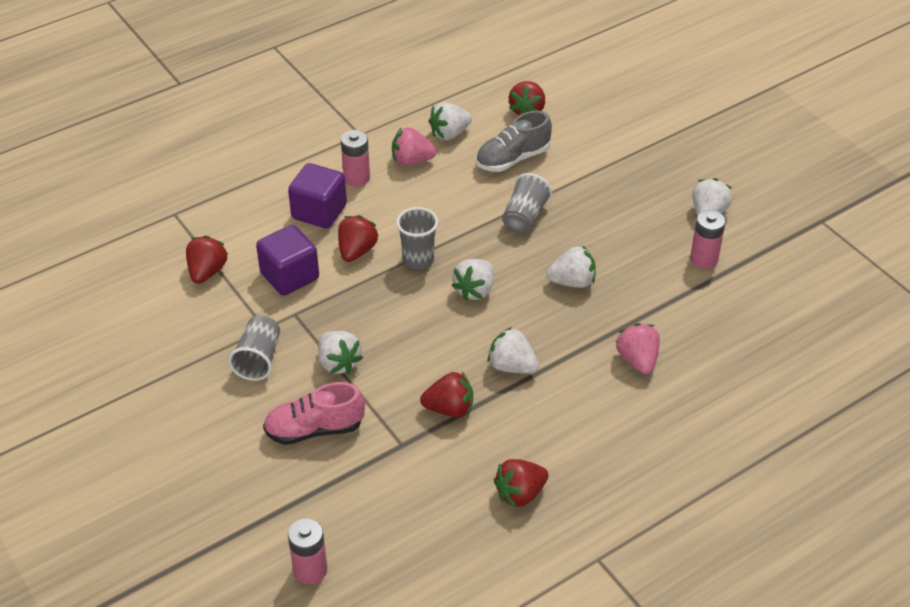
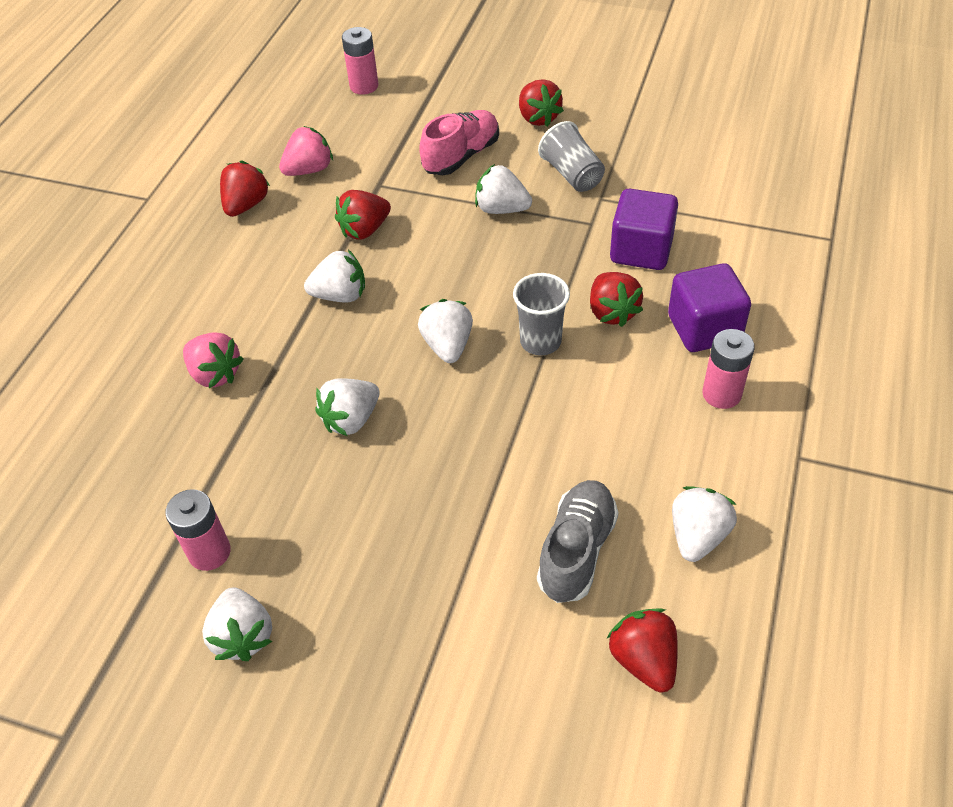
camera: 145 degrees right, 5 degrees up
red strawberry [186,236,228,284] -> red strawberry moved to [519,79,564,127]
pink strawberry [392,127,437,166] -> pink strawberry moved to [279,126,333,176]
grey cup [502,173,552,233] -> none

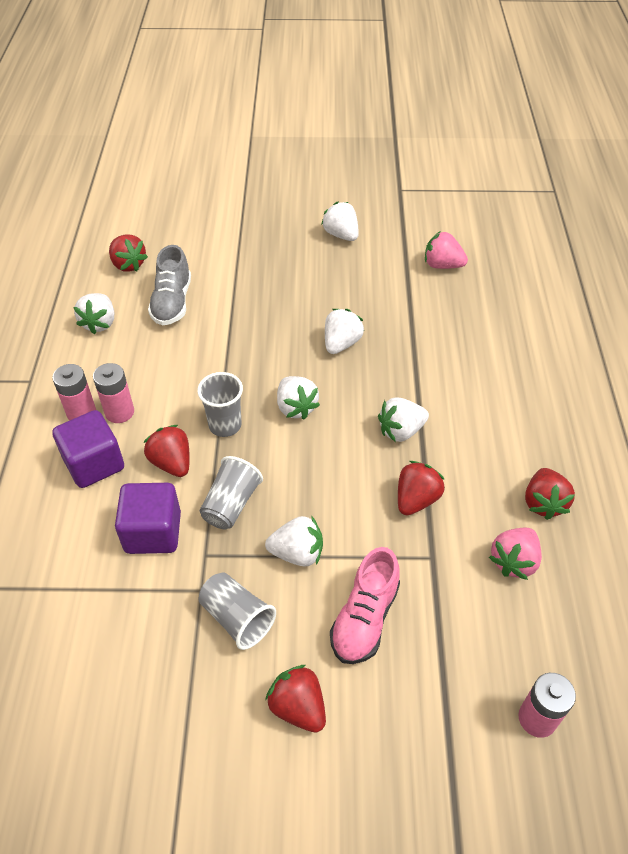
camera: 160 degrees right, 0 degrees up
pink battery [165,489,231,571] -> pink battery moved to [93,363,134,423]
pink strawberry [183,332,244,388] -> pink strawberry moved to [425,231,468,269]
none -> grey cup [200,456,263,529]

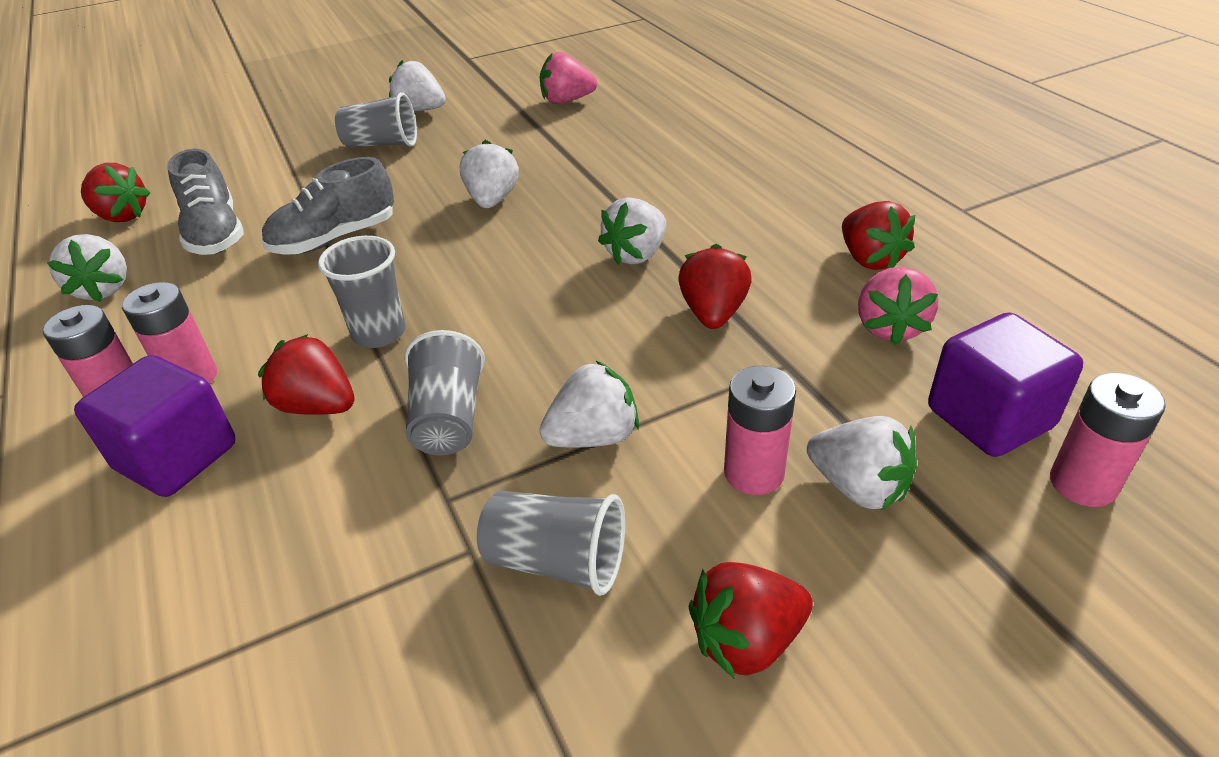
camera: 25 degrees left, 10 degrees down
purple cube [115,483,181,554] -> purple cube moved to [928,312,1083,457]
red strawberry [265,665,326,733] -> red strawberry turned 45 degrees counterclockwise [689,562,813,679]
white strawberry [277,376,320,420] -> white strawberry moved to [807,416,917,511]
pink shoe [330,547,400,664] -> pink battery [724,366,796,495]
none -> grey shoe [262,157,394,255]
none -> grey cup [335,92,417,148]

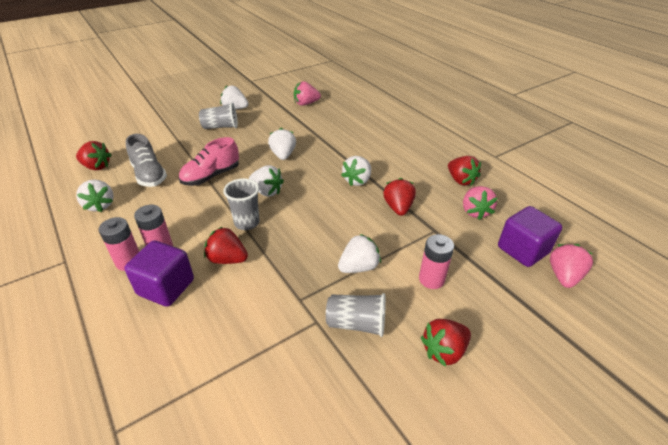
camera: 10 degrees left, 0 degrees up
grey shoe [262,157,394,255] -> pink shoe [179,137,239,186]
grey cup [405,330,485,455] -> none
white strawberry [807,416,917,511] -> white strawberry moved to [249,165,284,197]
pink battery [1050,373,1166,507] -> pink strawberry [550,244,593,288]

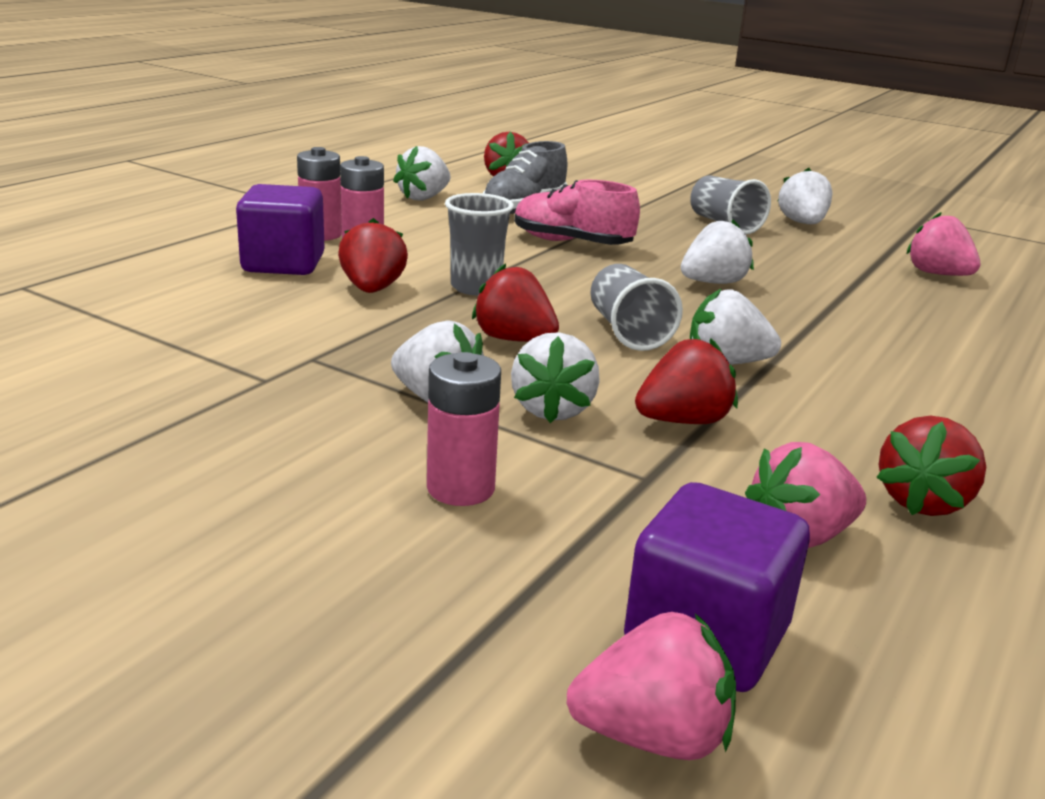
camera: 65 degrees right, 15 degrees down
white strawberry [249,165,284,197] -> white strawberry moved to [511,332,600,423]
grey cup [326,293,386,337] -> grey cup moved to [590,264,683,351]
red strawberry [421,319,471,367] -> red strawberry moved to [472,264,559,342]

